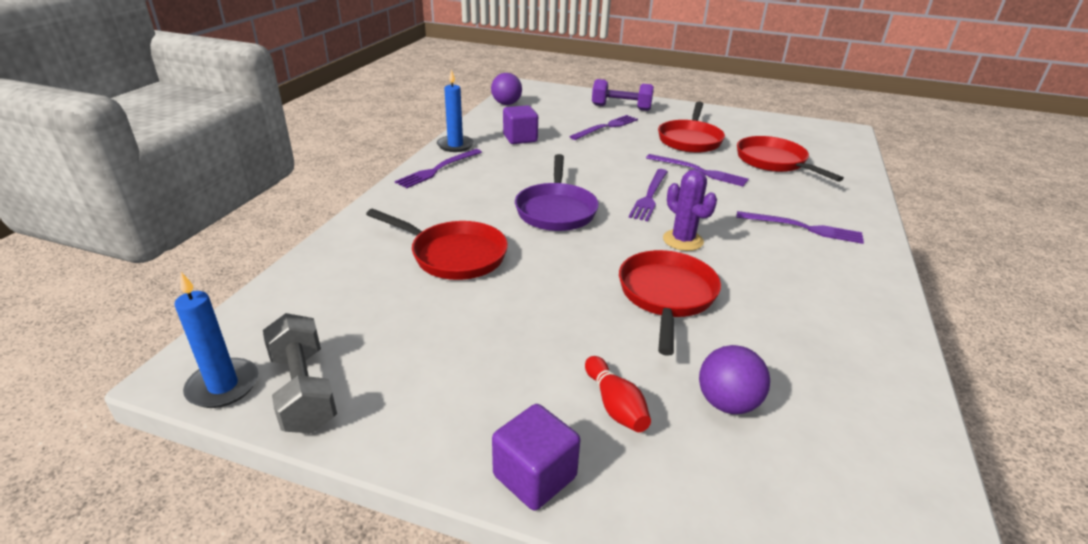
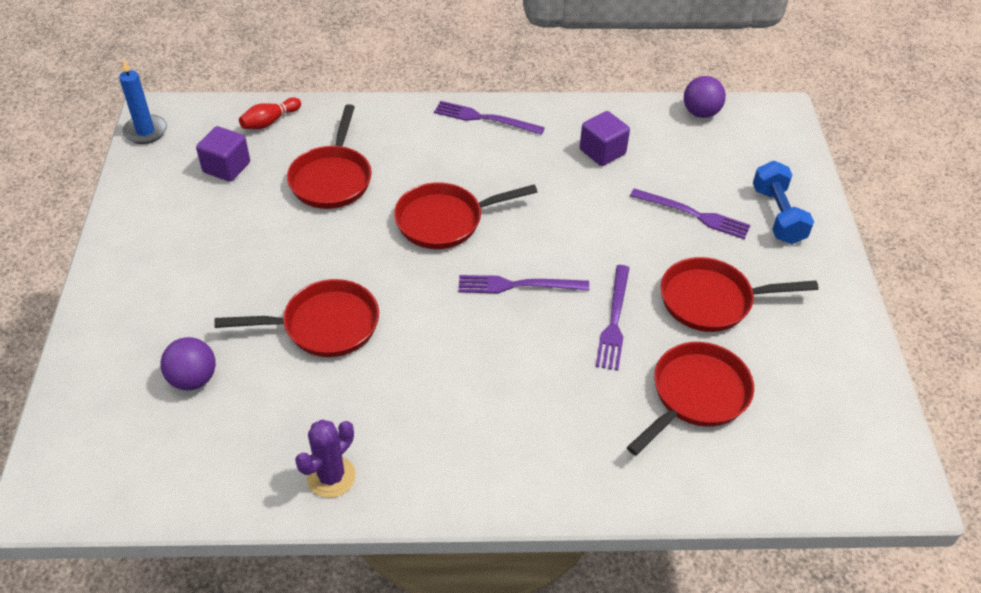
camera: 70 degrees right, 15 degrees up
grey dumbbell [263,313,337,433] -> none
blue candle [437,69,474,152] -> none
purple cube [492,404,580,511] -> purple cube moved to [196,126,250,182]
purple pan [515,154,599,231] -> red pan [394,182,537,249]
red bowling pin [585,356,651,432] -> red bowling pin moved to [239,97,301,129]
purple dumbbell [592,79,654,111] -> blue dumbbell [753,161,814,244]
purple cactus [663,169,717,251] -> purple cactus moved to [295,420,356,498]
purple fork [736,211,864,244] -> none

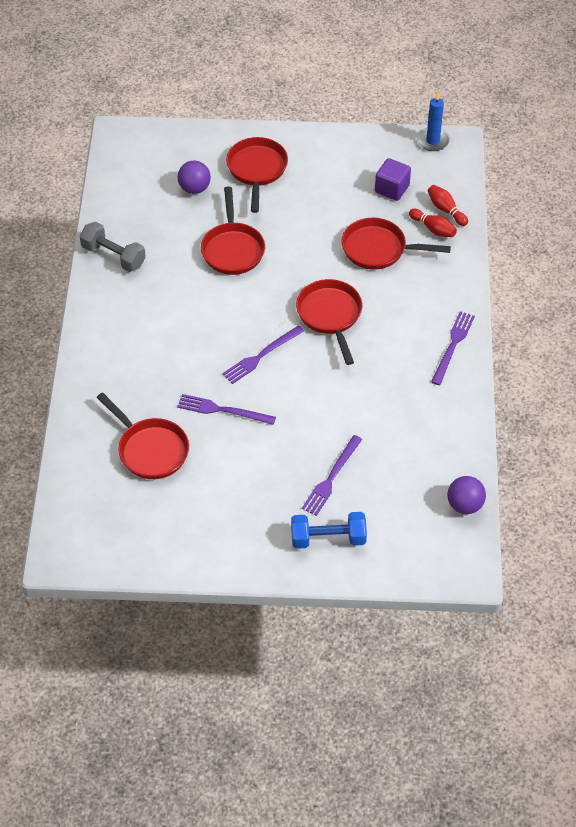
camera: 95 degrees right, 5 degrees up
purple cactus [295,420,356,498] -> grey dumbbell [80,222,146,272]
purple fork [459,275,589,293] -> purple fork turned 135 degrees counterclockwise [222,325,304,384]
purple cube [580,111,630,166] -> none
red pan [661,257,819,332] -> red pan moved to [226,137,288,213]
none -> red bowling pin [409,209,457,237]

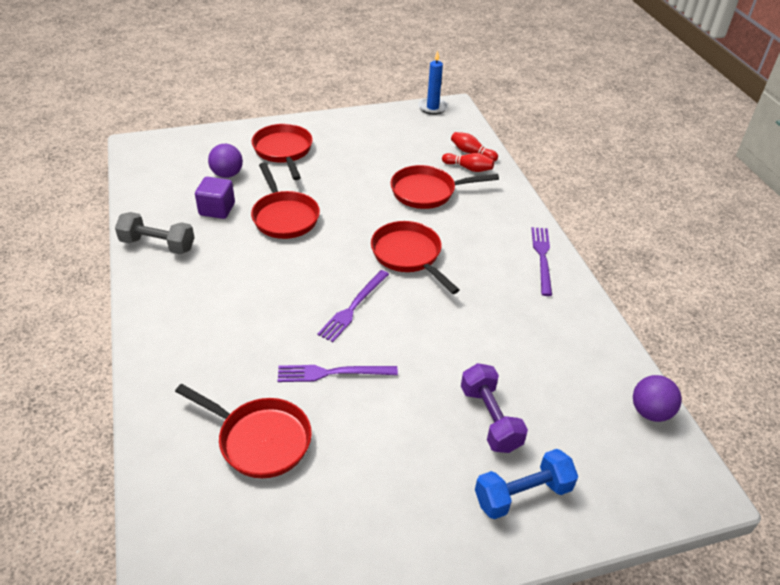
camera: 20 degrees left, 10 degrees down
purple fork [302,435,362,516] -> purple dumbbell [461,363,528,453]
purple cube [375,158,411,201] -> purple cube moved to [195,177,235,219]

